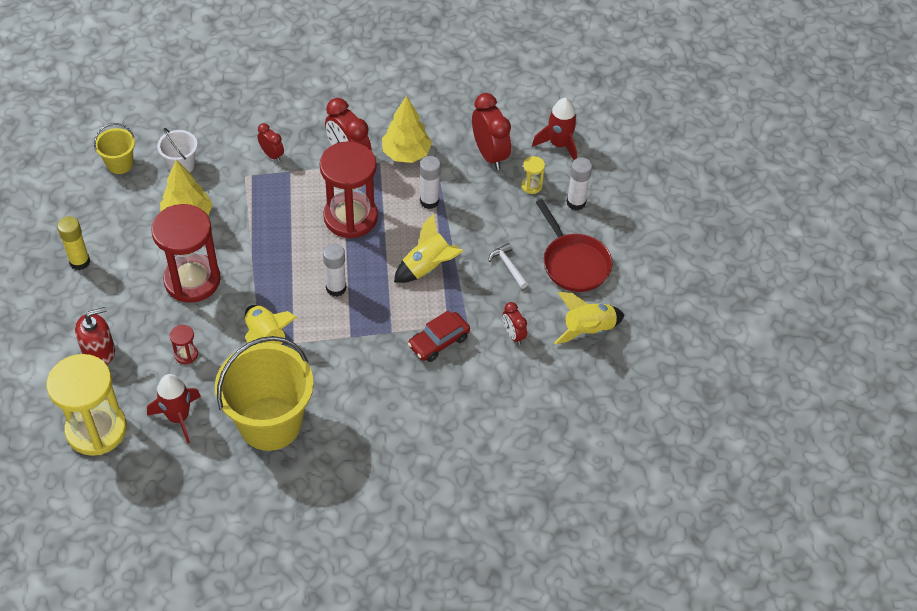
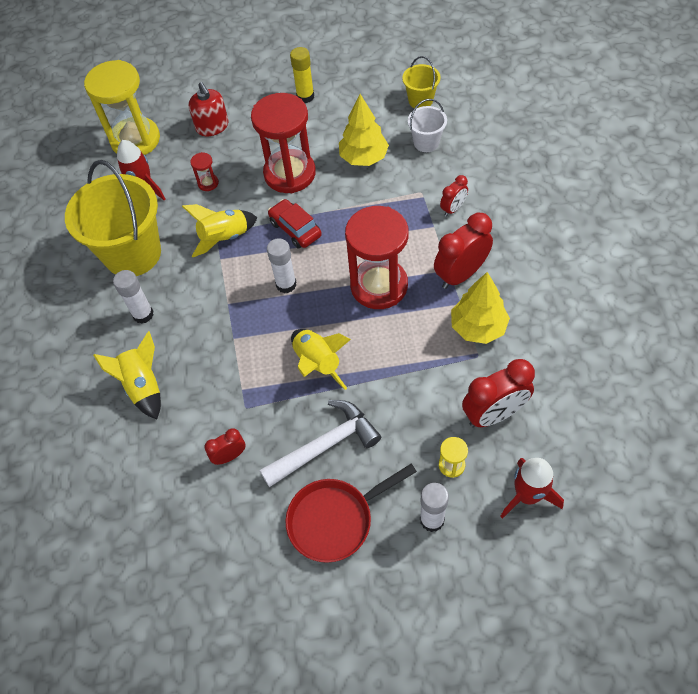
camera: 95 degrees right, 5 degrees up
red car [408,310,470,362] -> red car moved to [268,199,322,249]
white glue stick [420,156,441,209] -> white glue stick moved to [113,270,154,324]
white hammer [488,243,528,289] -> white hammer [260,400,381,487], size x1.93
yellow rocket [554,292,624,344] -> yellow rocket moved to [93,331,161,419]

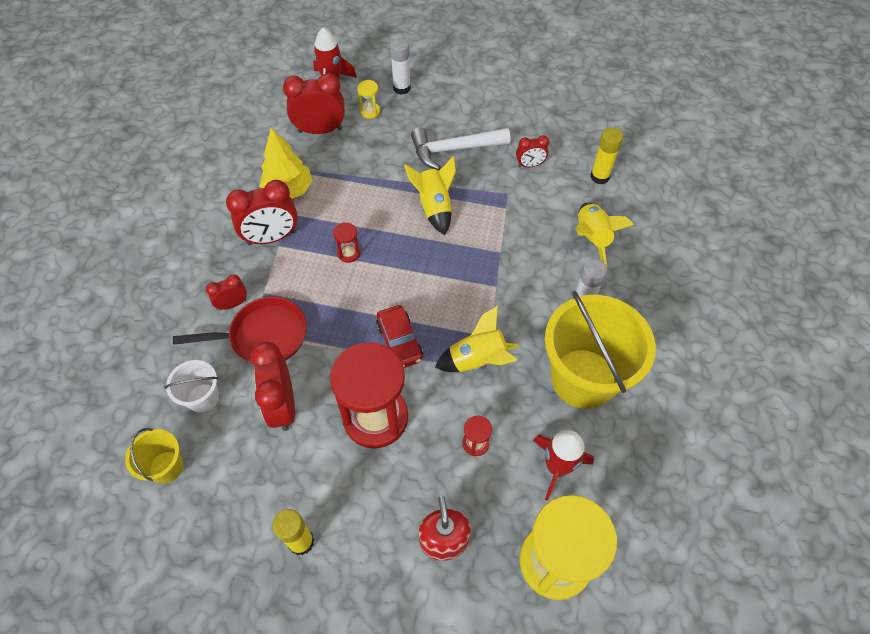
camera: 165 degrees left, 0 degrees up
white glue stick [267,238,297,293] -> none
red pan [285,464,417,563] -> red pan moved to [173,297,307,364]
yellow tree [339,94,389,166] -> red clock [251,342,295,431]
red hourglass [345,206,408,309] -> red hourglass [333,222,360,263], size x0.40
none -> yellow glue stick [590,128,623,185]

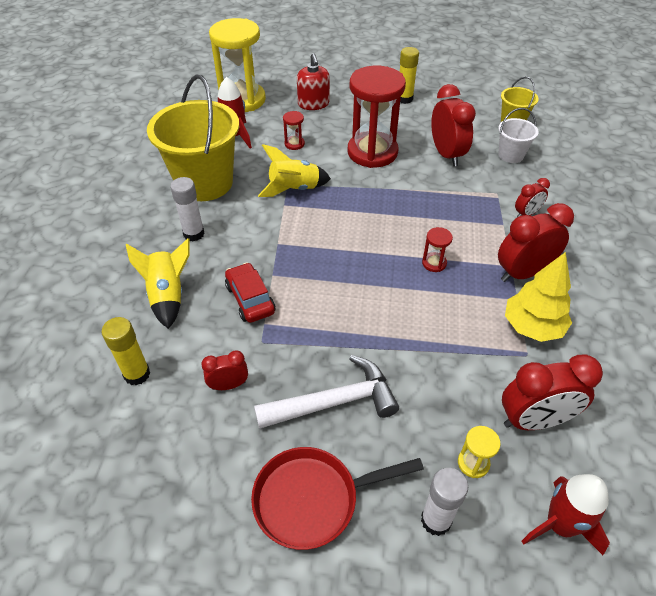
camera: 175 degrees right, 10 degrees down
red pan [173,297,307,364] -> red pan moved to [251,447,424,550]
red car [376,305,423,368] -> red car moved to [225,262,275,323]
yellow rocket [404,156,456,235] -> none

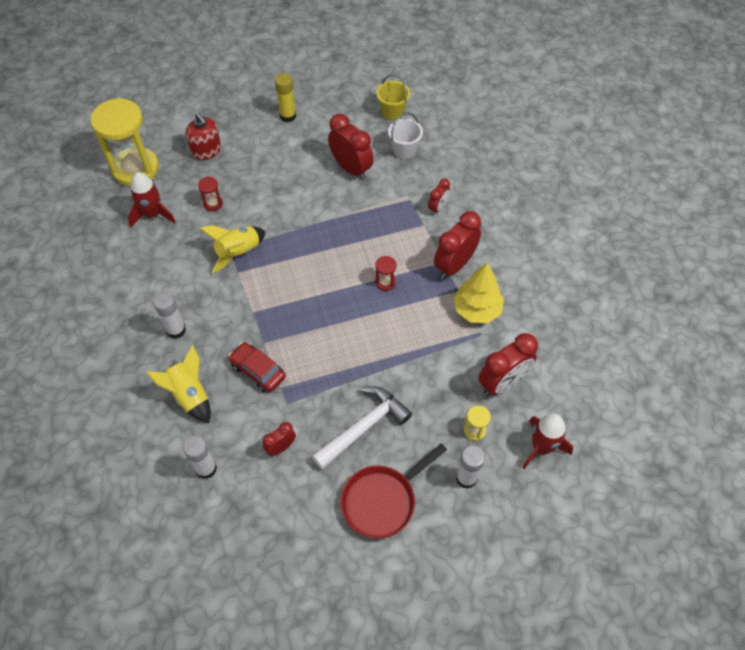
camera: 25 degrees left, 10 degrees up
yellow glue stick [101,317,150,385] -> white glue stick [183,435,217,479]
yellow bucket [147,74,239,201] -> none
red hourglass [348,66,406,168] -> none

